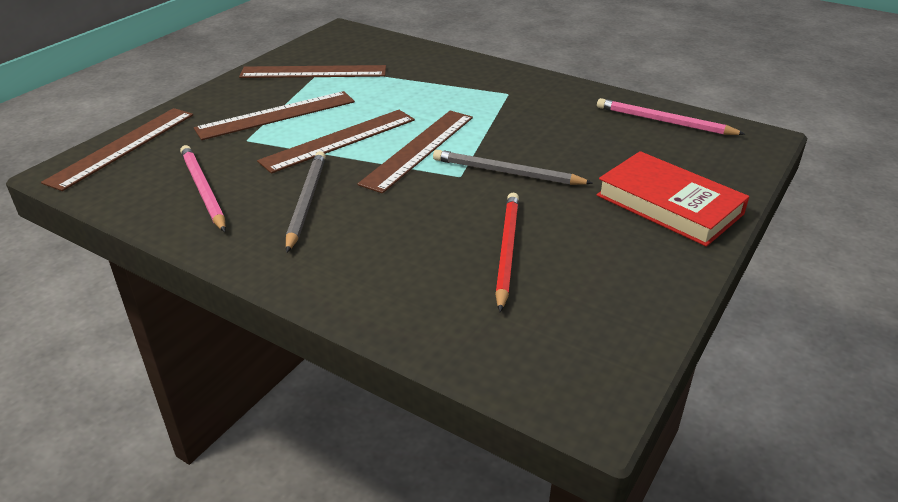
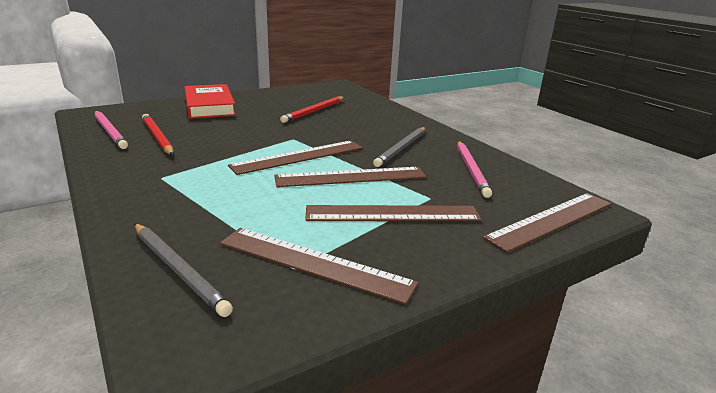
camera: 155 degrees left, 10 degrees down
grey pencil [433,150,593,185] -> grey pencil moved to [134,223,233,317]
none -> red pencil [142,114,173,155]

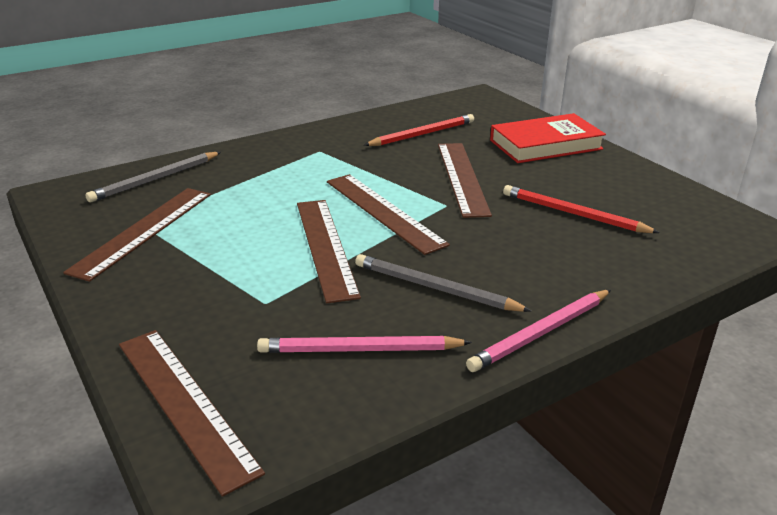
camera: 90 degrees right, 5 degrees up
pink pencil [95,111,128,149] -> pink pencil moved to [466,290,611,372]
brown ruler [305,205,482,221] -> brown ruler moved to [438,143,492,218]

